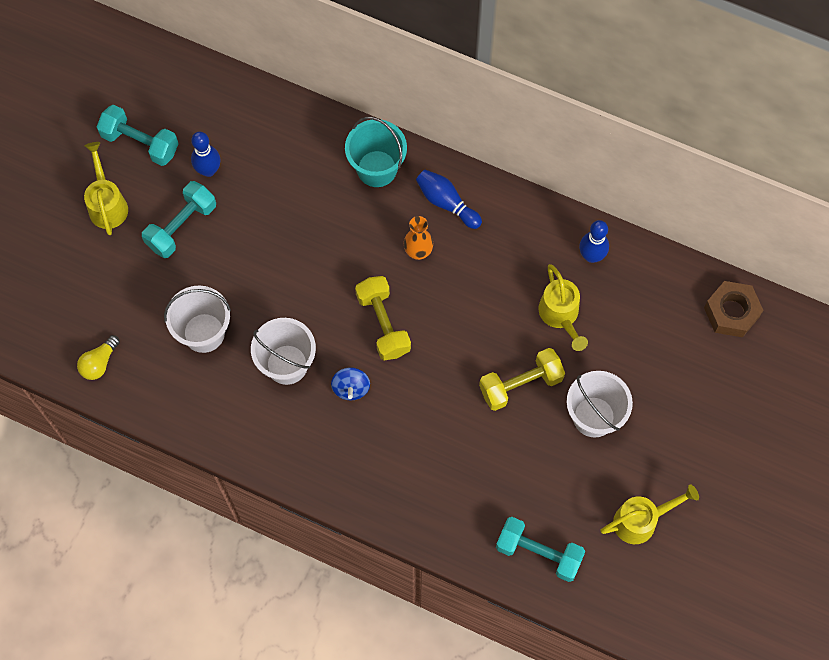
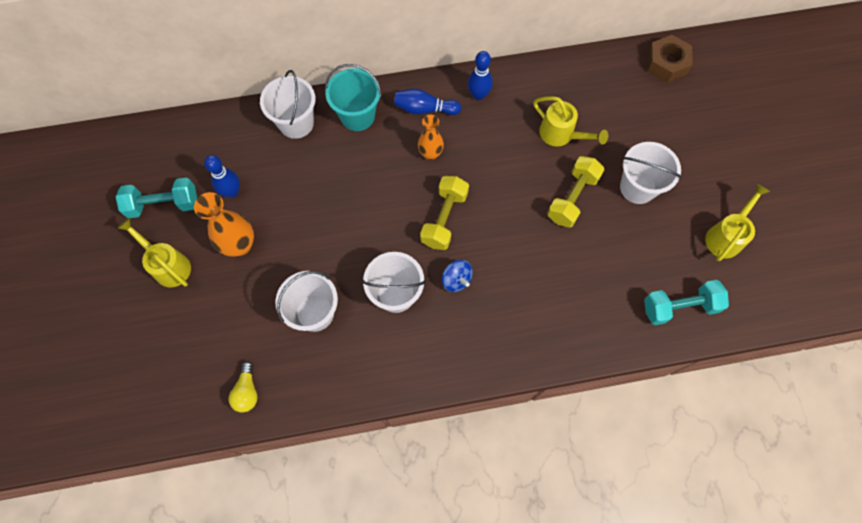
camera: 35 degrees left, 0 degrees up
turquoise dumbbell [142,181,216,258] -> orange vase [194,192,254,257]
yellow dumbbell [355,276,411,361] -> yellow dumbbell turned 75 degrees clockwise [420,176,469,250]
blue bowling pin [579,220,609,263] -> blue bowling pin moved to [468,51,493,101]
none -> white bucket [260,70,316,139]

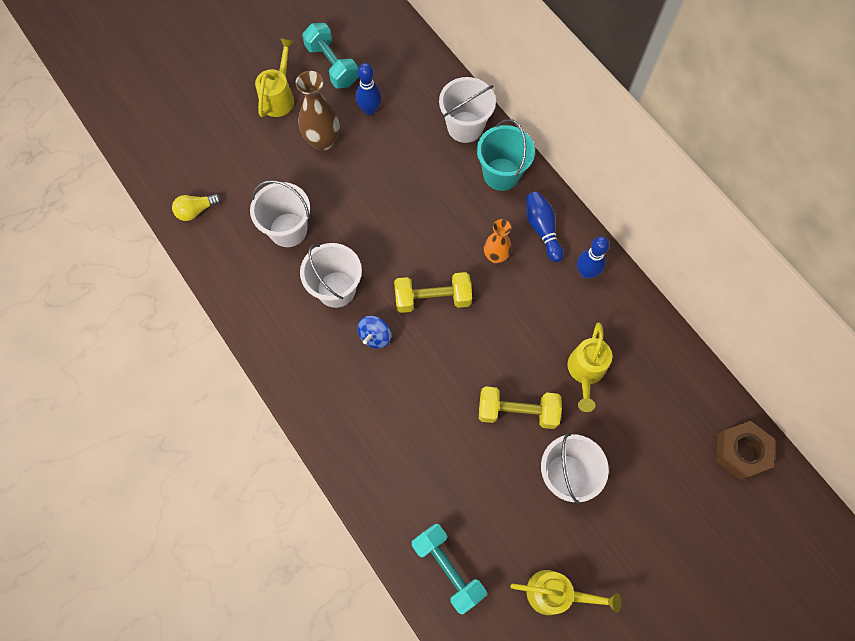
camera: 65 degrees right, 0 degrees up
orange vase [194,192,254,257] -> brown vase [296,71,340,151]

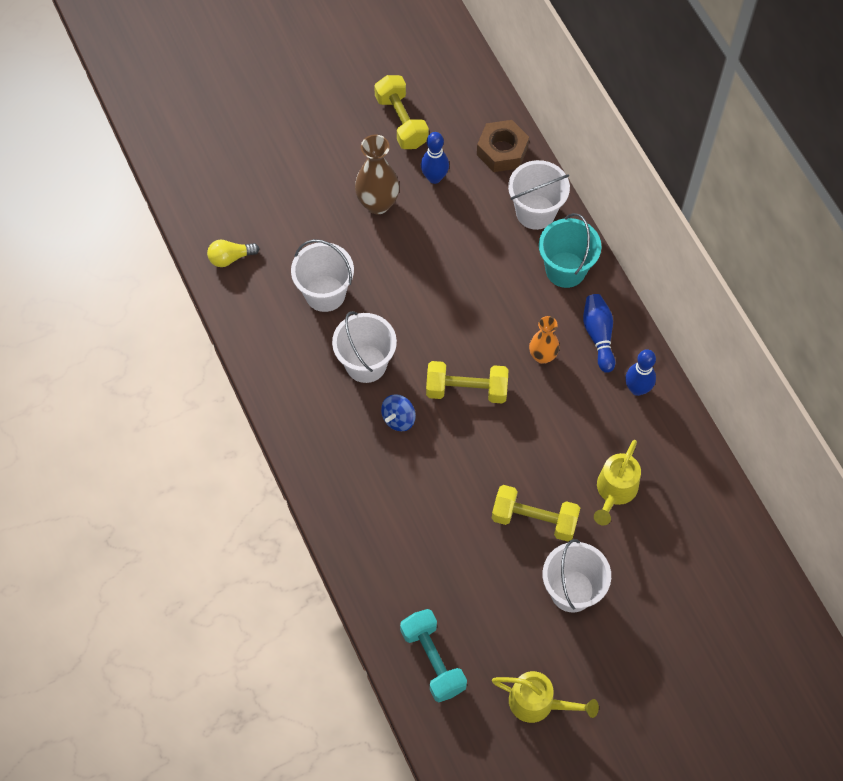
camera: 10 degrees right, 5 degrees down
yellow watering can [255,38,294,117] -> none
turquoise dumbbell [302,23,358,88] -> yellow dumbbell [374,75,429,149]
brown nut [716,421,775,480] -> brown nut moved to [477,120,529,172]

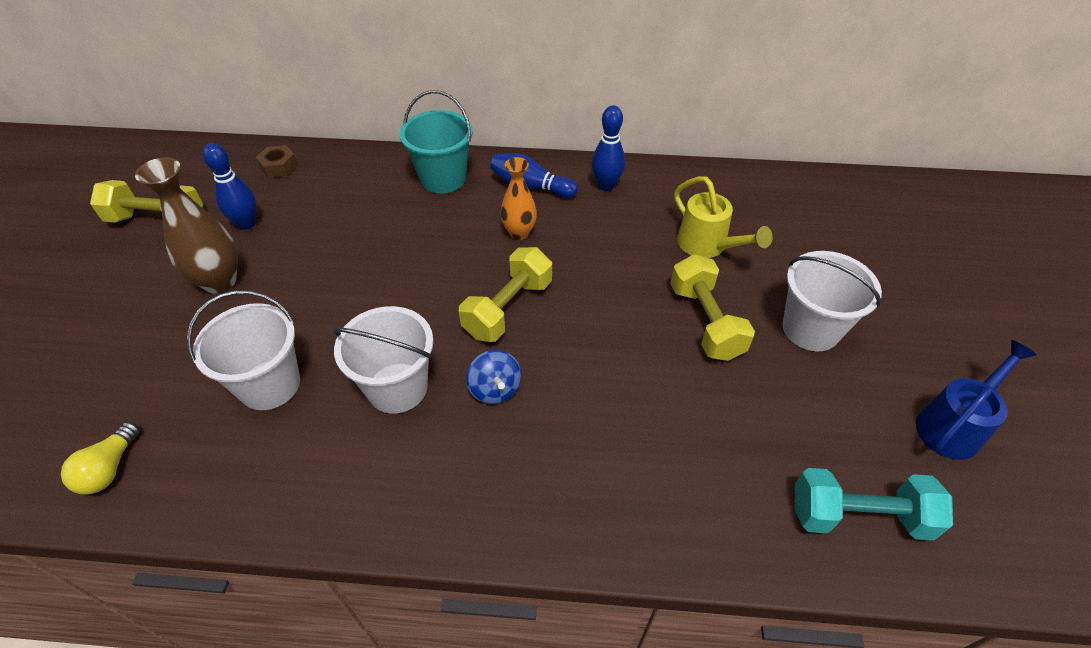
camera: 60 degrees left, 15 degrees down
brown nut [477,120,529,172] -> brown nut [256,145,298,178], size x0.62
yellow dumbbell [492,485,580,542] -> yellow dumbbell turned 60 degrees counterclockwise [670,254,755,361]
yellow watering can [492,671,599,723] -> blue watering can [916,340,1037,460]
white bucket [508,160,570,230] -> none

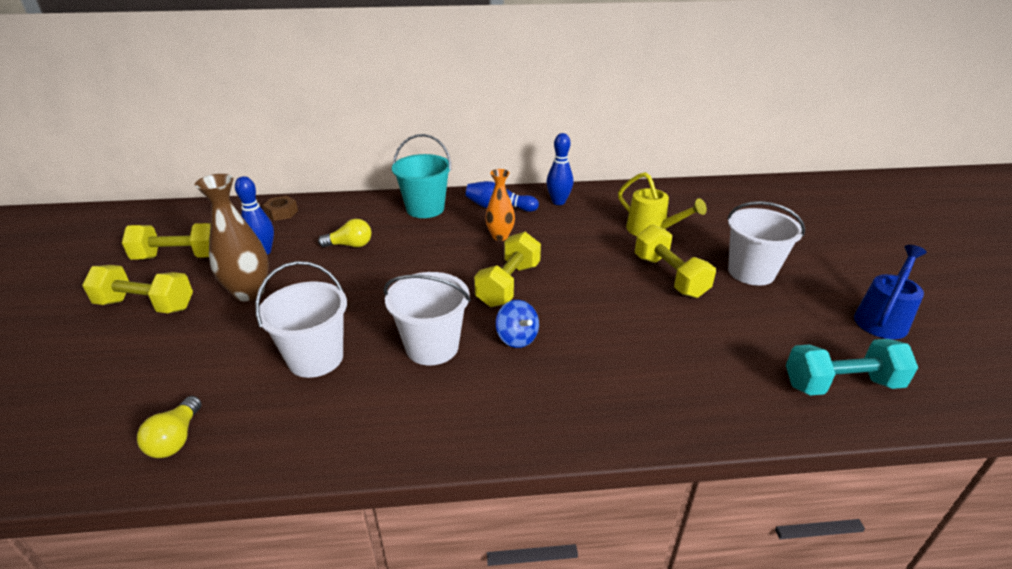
camera: 10 degrees left, 15 degrees down
none -> yellow dumbbell [82,265,193,313]
none -> yellow light bulb [318,219,371,247]

